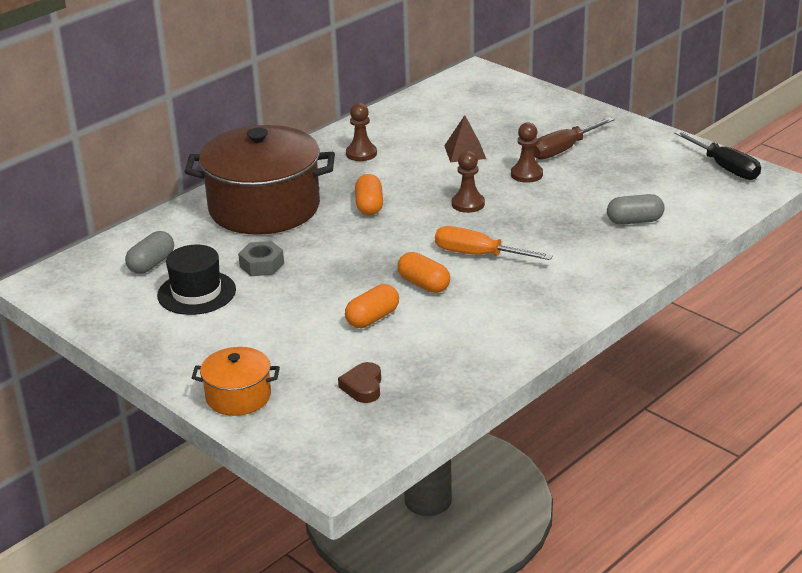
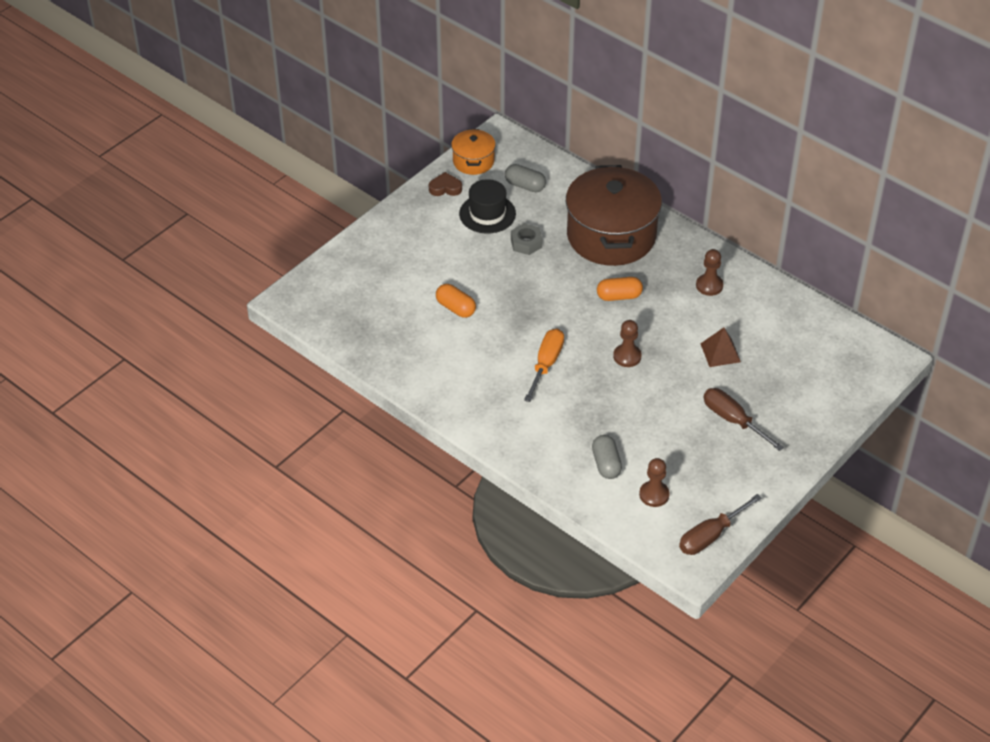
camera: 85 degrees right, 15 degrees up
orange pot [192,347,280,416] -> orange pot moved to [451,129,496,175]
brown heart [338,362,381,403] -> brown heart moved to [429,172,462,196]
orange capsule [398,252,450,293] -> none
brown pawn [511,122,543,183] -> brown pawn moved to [639,458,670,507]
black screwdriver [674,131,761,180] -> brown screwdriver [679,494,762,555]

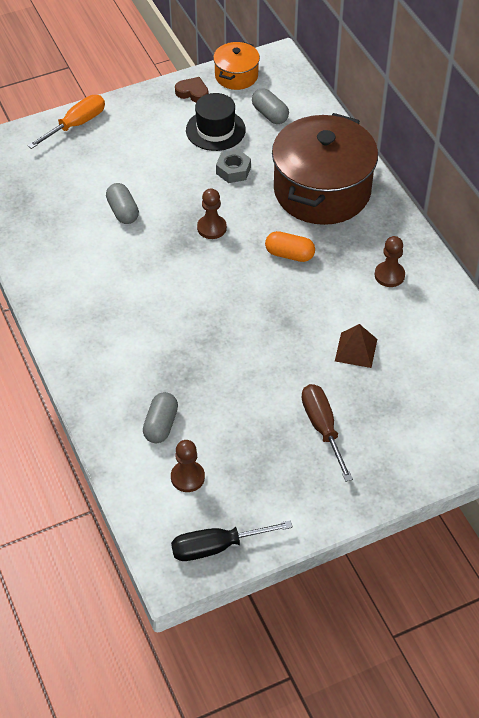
camera: 25 degrees right, 5 degrees up
orange capsule [436,284,476,318] -> grey capsule [106,183,139,224]
orange screwdriver [524,329,564,402] -> orange screwdriver moved to [27,95,105,149]
brown pawn [613,320,642,367] -> brown pawn moved to [197,189,227,239]
brown screwdriver [679,494,762,555] -> black screwdriver [171,520,293,561]

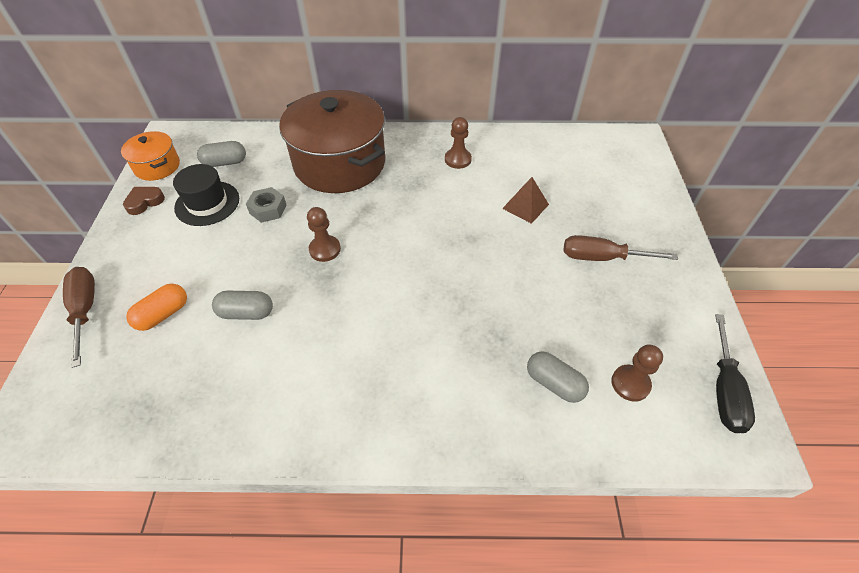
camera: 65 degrees left, 0 degrees up
orange screwdriver [27,95,105,149] -> brown screwdriver [63,267,95,368]
orange capsule [265,231,315,262] -> orange capsule moved to [126,284,187,331]

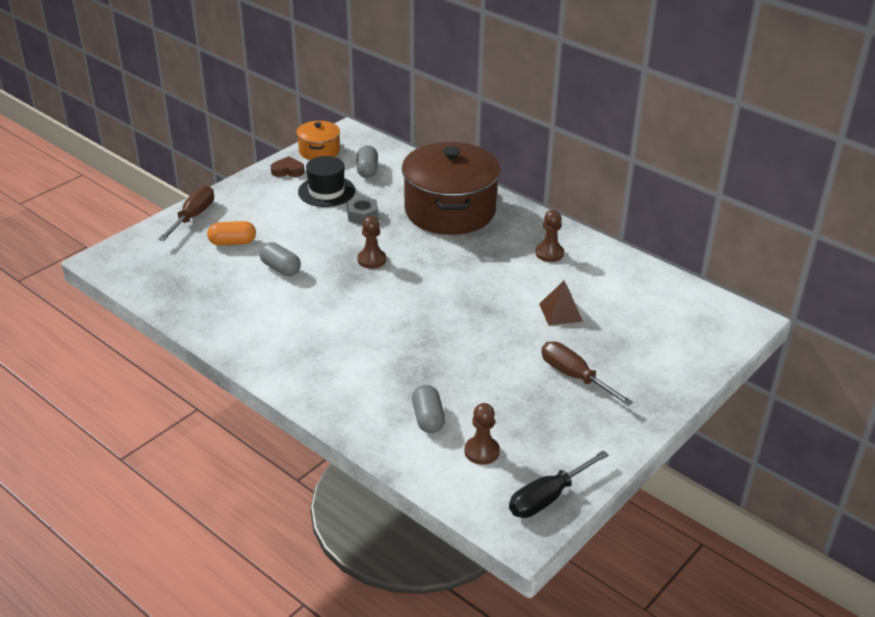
camera: 40 degrees right, 15 degrees down
grey capsule [197,141,246,167] -> grey capsule turned 60 degrees clockwise [356,145,378,178]

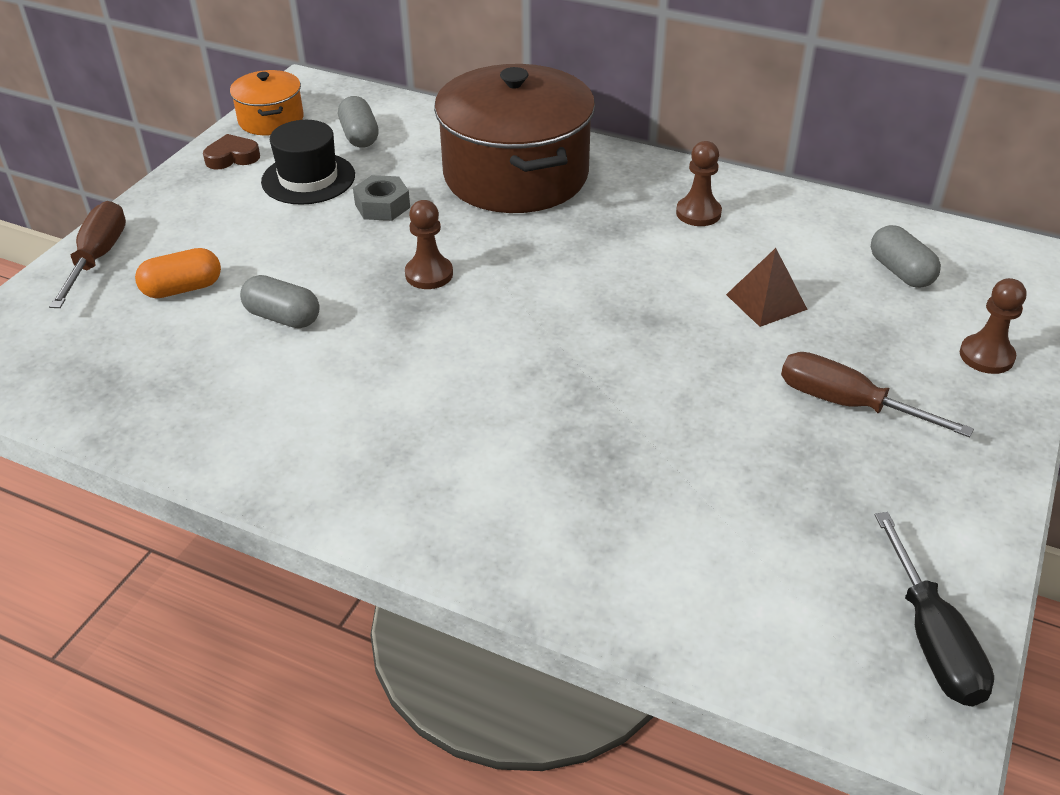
camera: 15 degrees left, 5 degrees up
grey capsule [412,385,445,433] -> grey capsule moved to [871,225,941,288]
brown pawn [465,403,500,465] -> brown pawn moved to [960,278,1026,374]
black screwdriver [509,450,609,518] -> black screwdriver turned 45 degrees counterclockwise [875,512,994,707]

